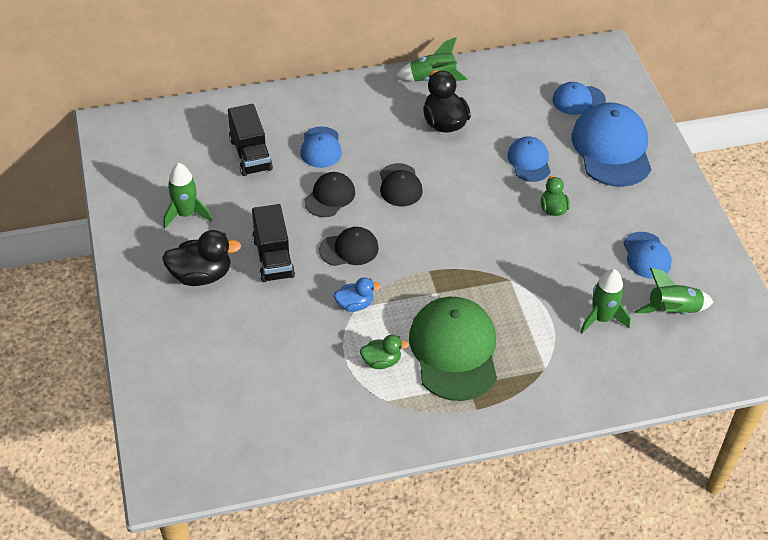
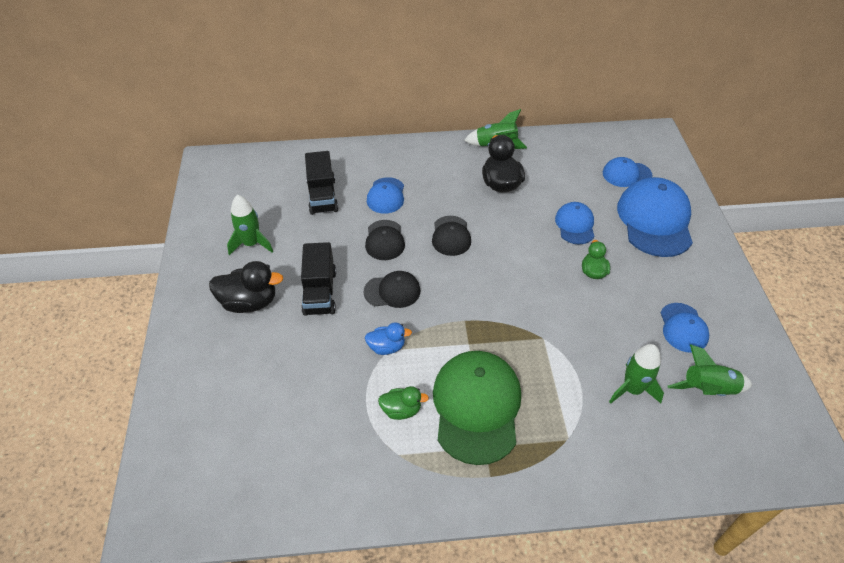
camera: 10 degrees right, 0 degrees up
black cap [305,172,355,217] -> black cap turned 135 degrees clockwise [365,220,405,260]

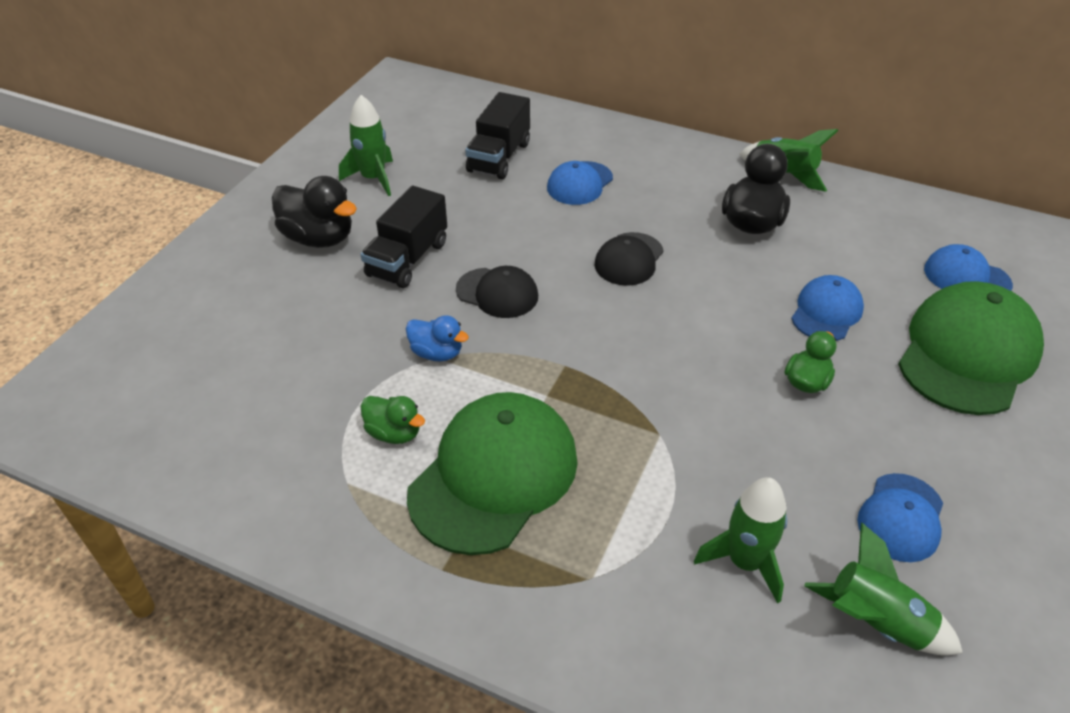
camera: 30 degrees right, 5 degrees down
black cap [365,220,405,260] -> none
blue cap [617,177,693,257] -> green cap [898,281,1044,415]

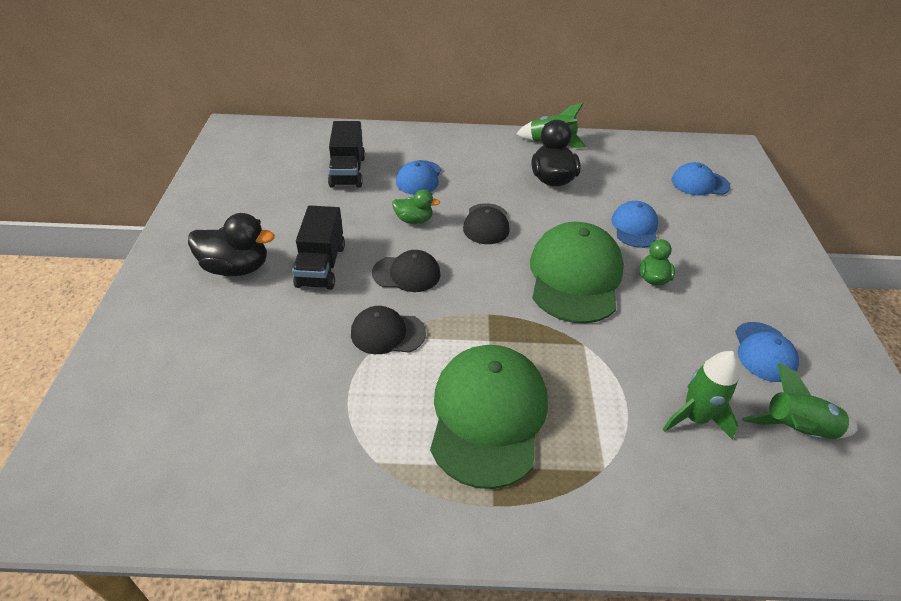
camera: 25 degrees left, 0 degrees up
green rocket [339,95,393,196] -> none
green duck [361,396,425,444] -> green duck moved to [392,190,440,224]
blue duck [406,315,469,361] -> black cap [351,306,426,354]
green cap [898,281,1044,415] -> green cap moved to [530,222,624,324]

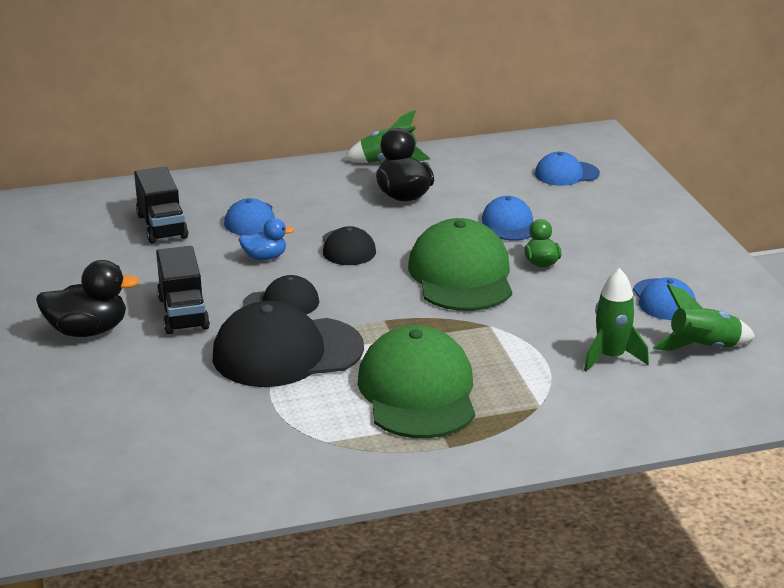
camera: 15 degrees left, 15 degrees down
black cap [351,306,426,354] -> black cap [213,301,364,387], size x1.87
green duck [392,190,440,224] -> blue duck [239,218,294,260]

